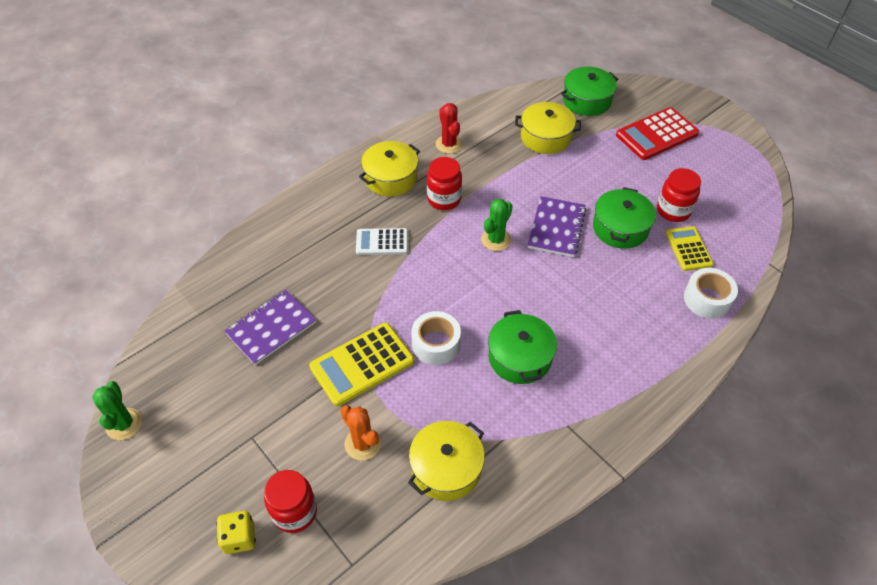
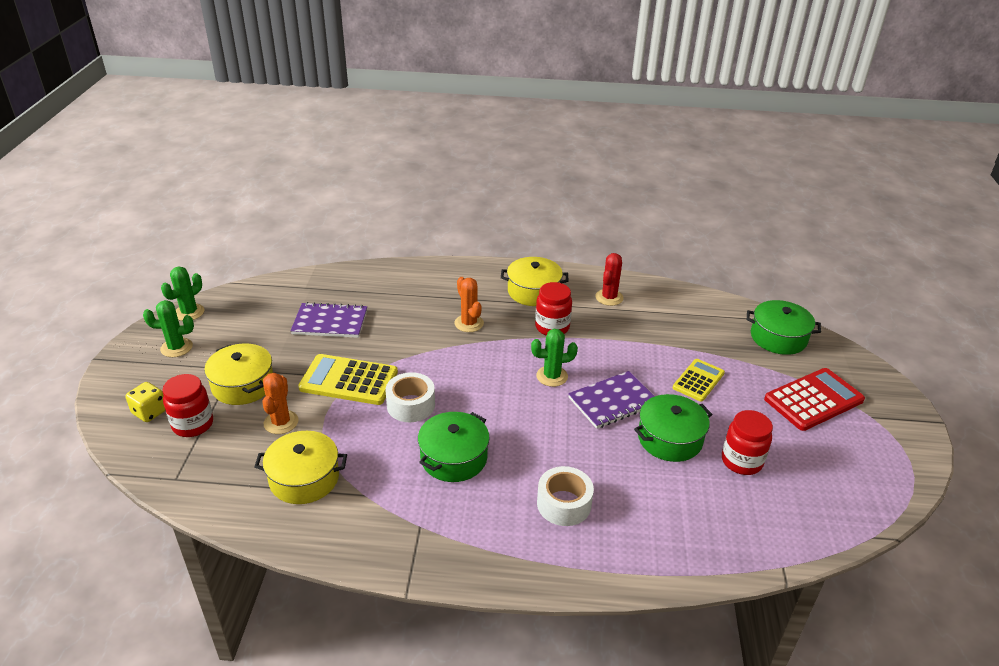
camera: 45 degrees right, 15 degrees down
white calculator [356,228,408,255] -> orange cactus [454,277,484,332]
yellow pot [515,102,581,154] -> yellow pot moved to [204,343,273,405]
red calculator [616,107,699,160] -> red calculator turned 135 degrees clockwise [764,368,865,431]
yellow calculator [665,226,714,271] -> yellow calculator moved to [673,359,725,402]
white tape [684,268,738,319] -> white tape moved to [537,466,594,526]
none -> green cactus [143,300,194,357]

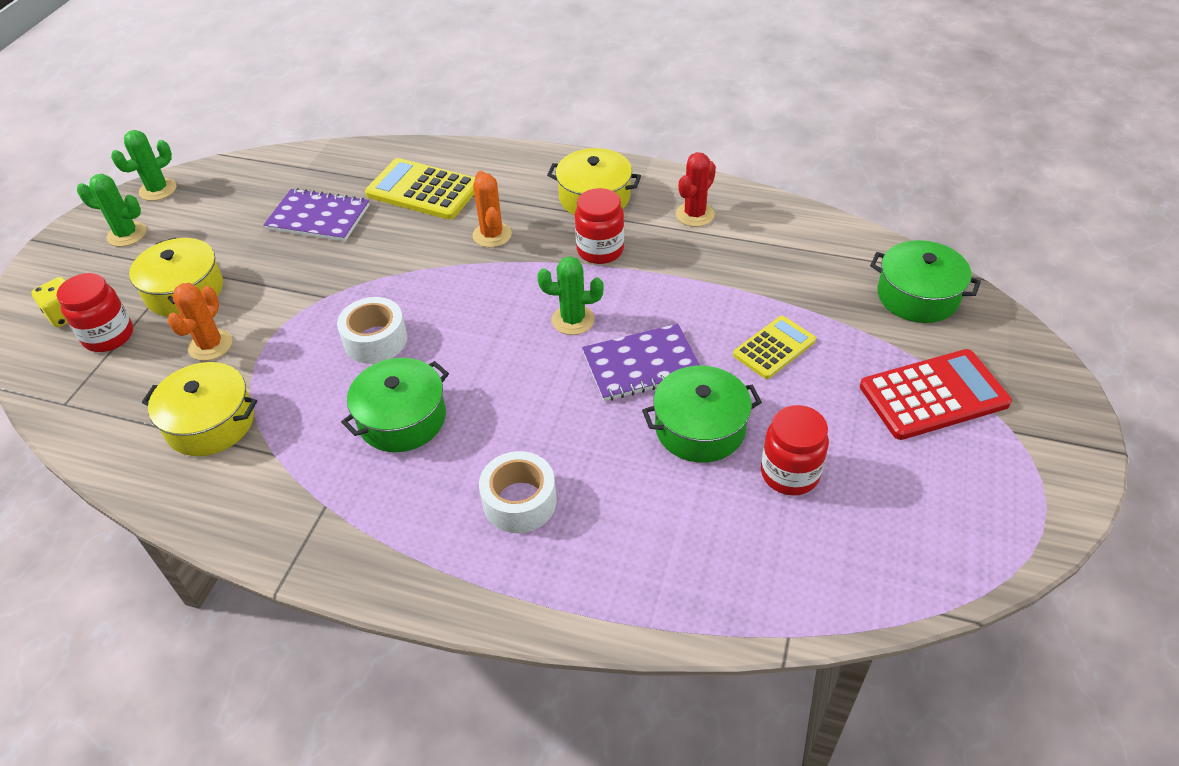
camera: 15 degrees right, 10 degrees up
yellow calculator [298,354,398,405] -> yellow calculator moved to [365,158,475,220]

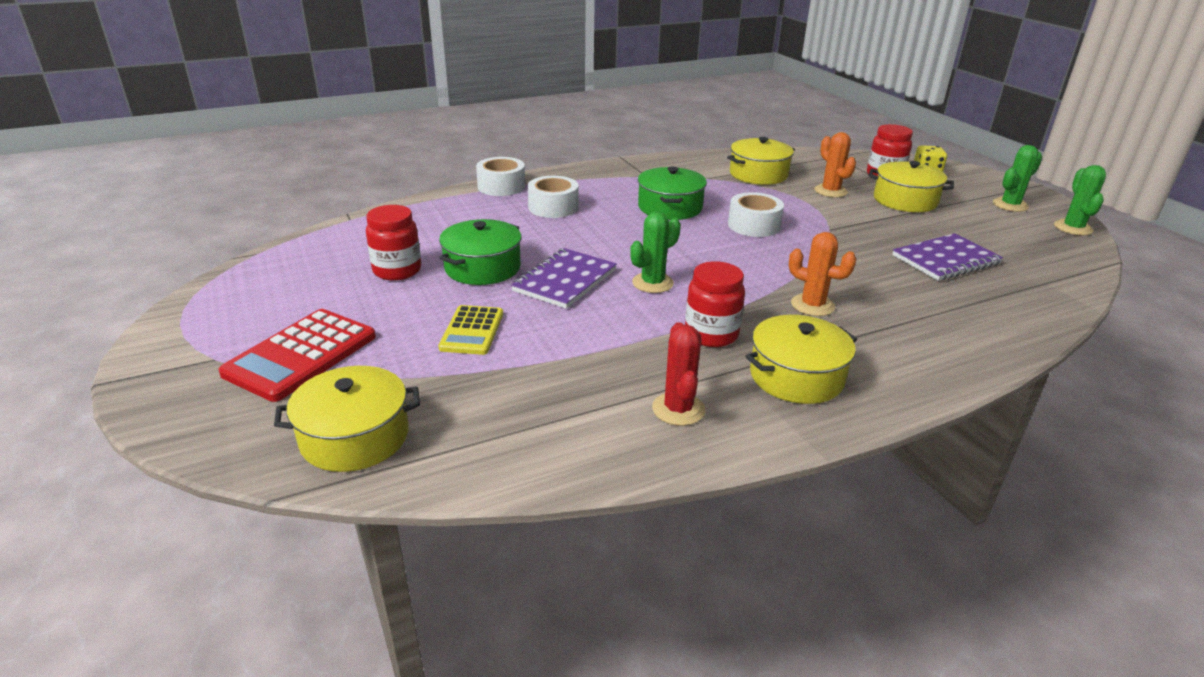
camera: 135 degrees right, 15 degrees down
yellow calculator [365,158,475,220] -> none
green pot [870,240,981,323] -> yellow pot [274,366,420,472]
none -> white tape [476,157,525,196]

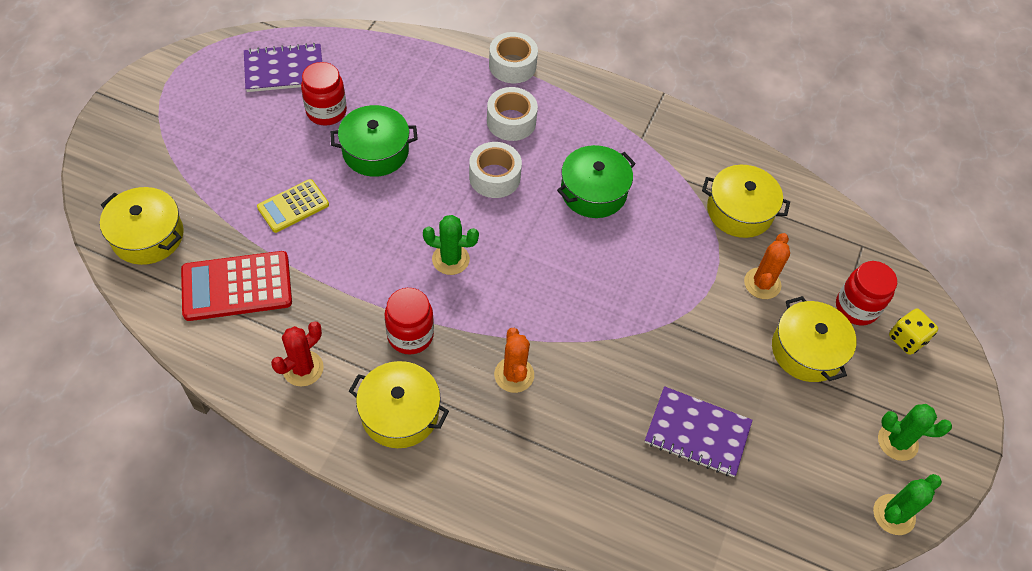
camera: 45 degrees right, 25 degrees up
red calculator [218,309,376,402] -> red calculator moved to [181,251,292,321]
purple notebook [511,248,617,309] -> purple notebook moved to [244,43,322,92]
white tape [728,192,784,237] -> white tape moved to [469,142,522,198]

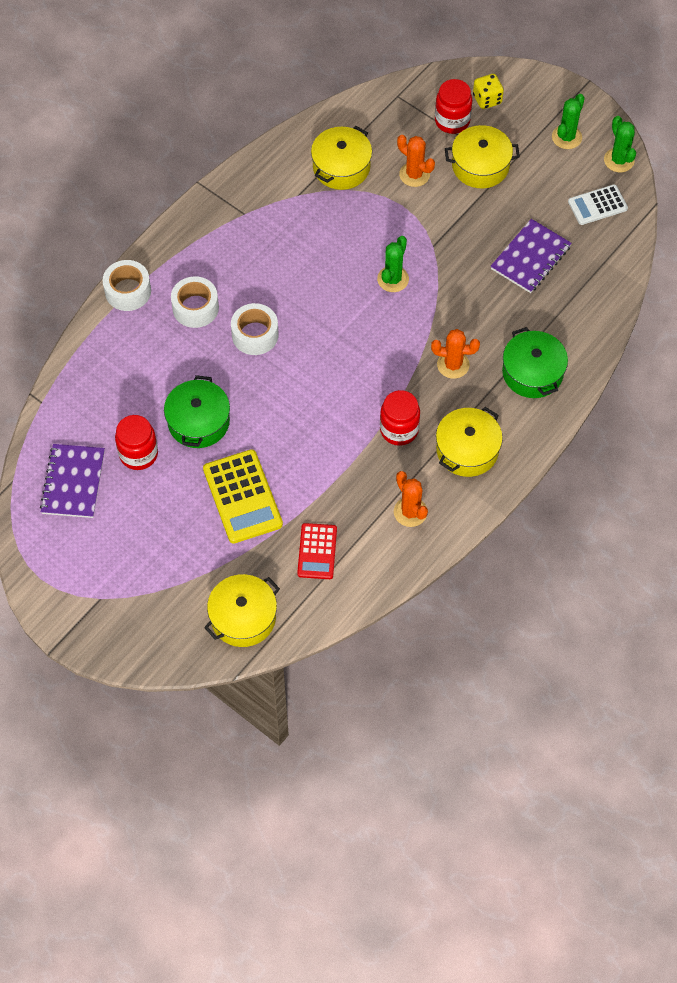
camera: 70 degrees left, 5 degrees up
red calculator [181,251,292,321] -> red calculator [297,523,337,579], size x0.63
yellow calculator [257,179,329,233] -> yellow calculator [203,449,283,544], size x1.59
red cactus [271,321,324,387] -> orange cactus [394,471,428,527]
green cactus [423,215,479,275] -> green cactus moved to [377,236,409,292]
green pot [557,145,636,218] -> green pot moved to [502,327,568,398]
none -> white calculator [568,185,628,225]

